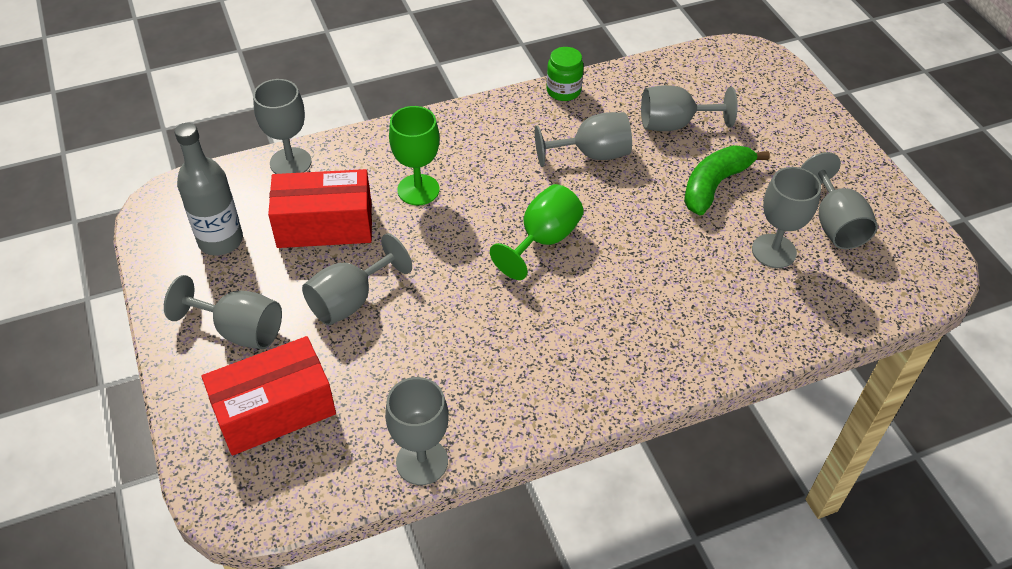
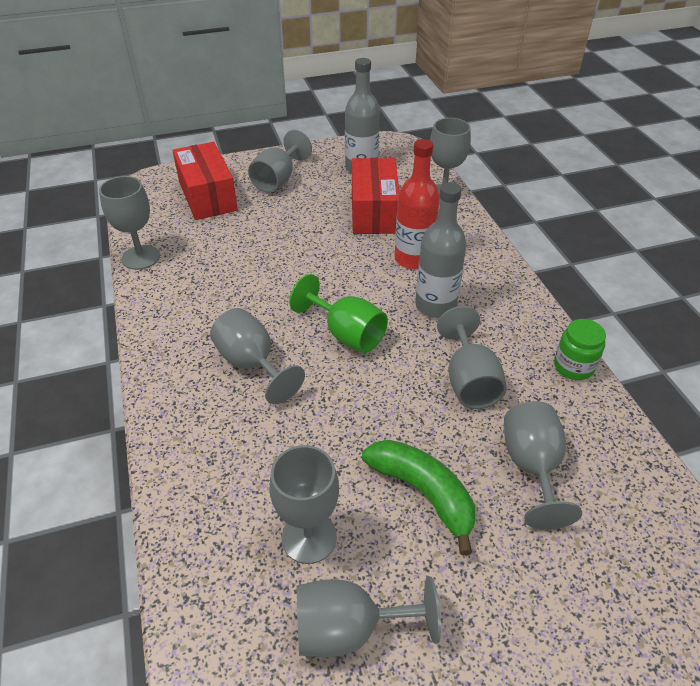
camera: 95 degrees right, 5 degrees down
grey goblet [302,233,412,325] -> grey goblet moved to [210,308,305,404]
green goblet [389,106,439,205] -> red bottle [395,139,440,269]
none -> grey bottle [415,182,467,318]

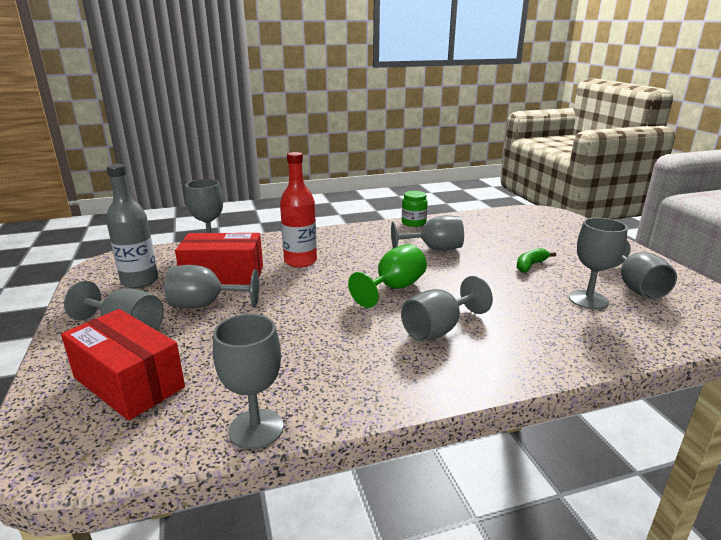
camera: 90 degrees left, 20 degrees down
red box [172,142,238,220] -> red box turned 60 degrees clockwise [61,309,185,421]
green banana [362,440,475,556] -> green banana [517,248,556,273], size x0.62
grey bottle [415,182,467,318] -> none
grey goblet [504,401,582,530] -> grey goblet moved to [165,265,259,308]

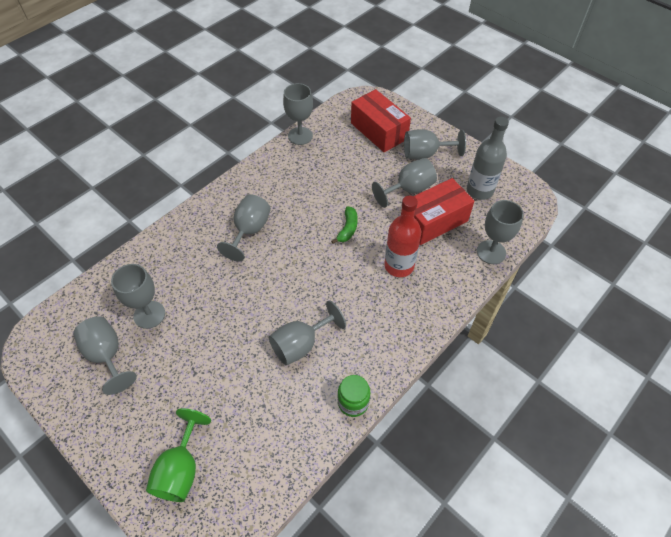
camera: 150 degrees right, 30 degrees up
red box [61,309,185,421] -> red box turned 45 degrees clockwise [351,89,411,152]
green goblet [348,244,427,308] -> green goblet moved to [146,408,211,502]
green banana [517,248,556,273] -> green banana moved to [331,206,358,244]

